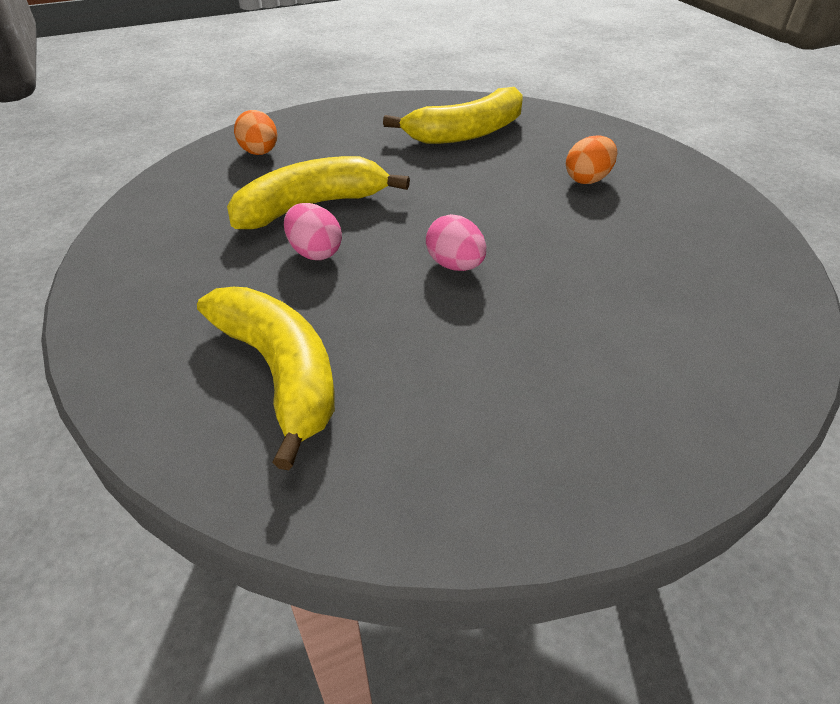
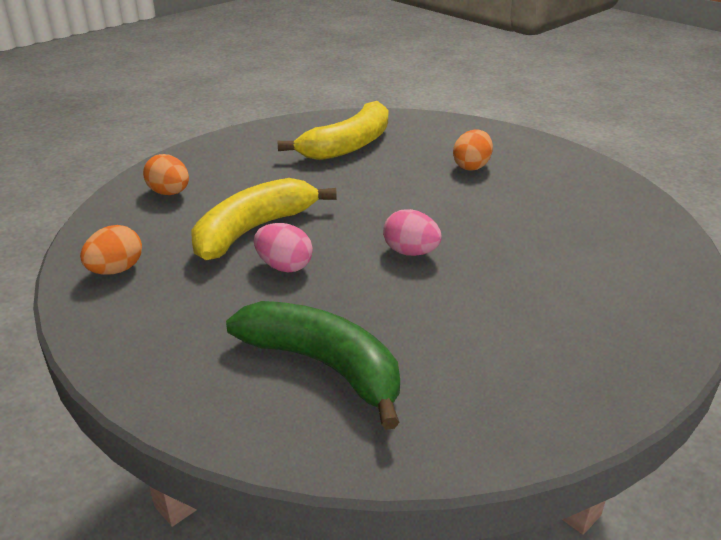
camera: 20 degrees left, 10 degrees down
yellow banana [197,287,335,470] -> green banana [226,301,400,430]
none -> orange egg [80,225,142,275]

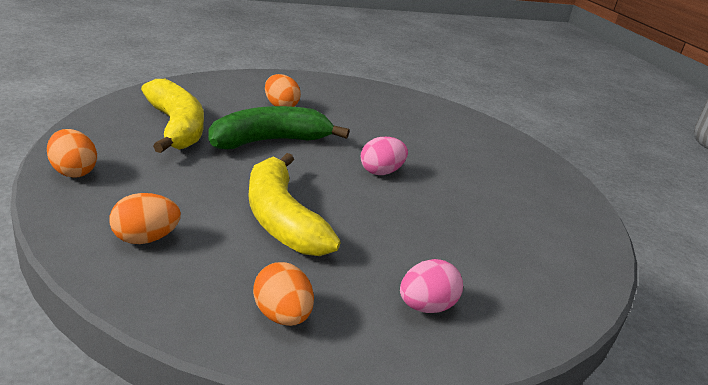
camera: 70 degrees left, 5 degrees down
green banana [226,301,400,430] -> green banana moved to [208,106,349,149]
pink egg [254,223,313,273] -> pink egg moved to [400,259,463,313]
none -> orange egg [47,129,97,178]

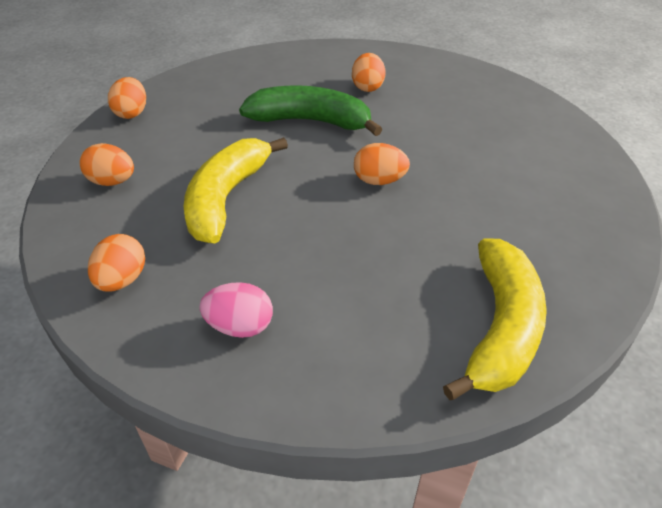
camera: 45 degrees right, 15 degrees up
yellow banana [141,79,204,153] -> yellow banana moved to [443,238,547,400]
pink egg [361,137,408,175] -> orange egg [354,143,410,185]

